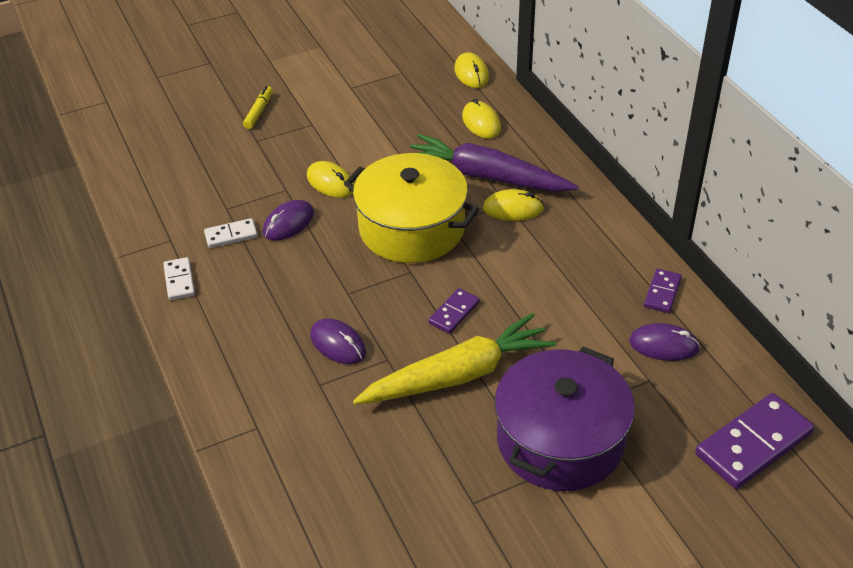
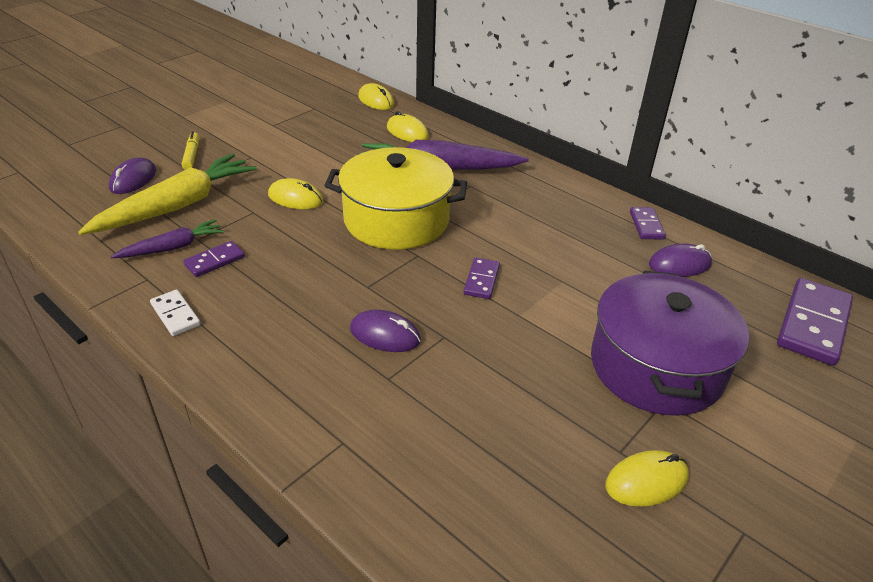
camera: 25 degrees left, 5 degrees down
white domino [204,218,258,248] -> purple domino [183,241,245,277]
purple mouse [263,200,314,241] -> purple mouse moved to [109,157,156,194]
yellow carrot [353,313,557,405] -> yellow carrot moved to [78,153,257,235]
yellow mouse [483,189,544,221] -> yellow mouse moved to [605,450,689,507]
none -> purple carrot [111,219,224,258]

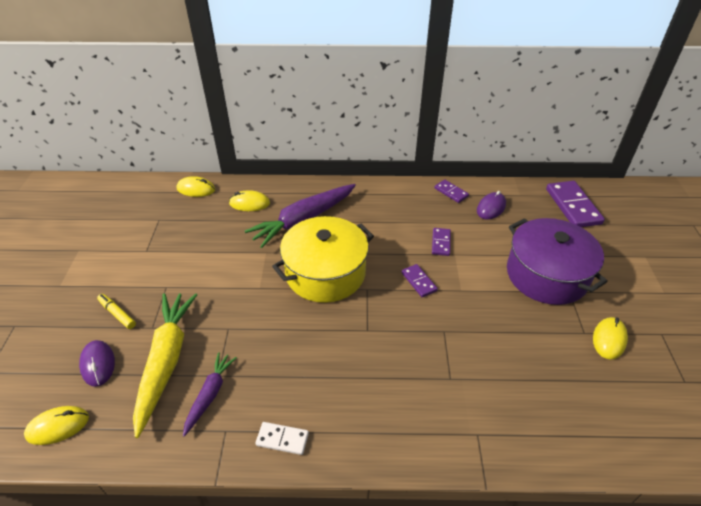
camera: 40 degrees left, 5 degrees up
purple domino [183,241,245,277] -> purple domino moved to [432,228,451,256]
yellow mouse [268,178,323,209] -> yellow mouse moved to [24,406,89,445]
purple mouse [350,309,421,352] -> none

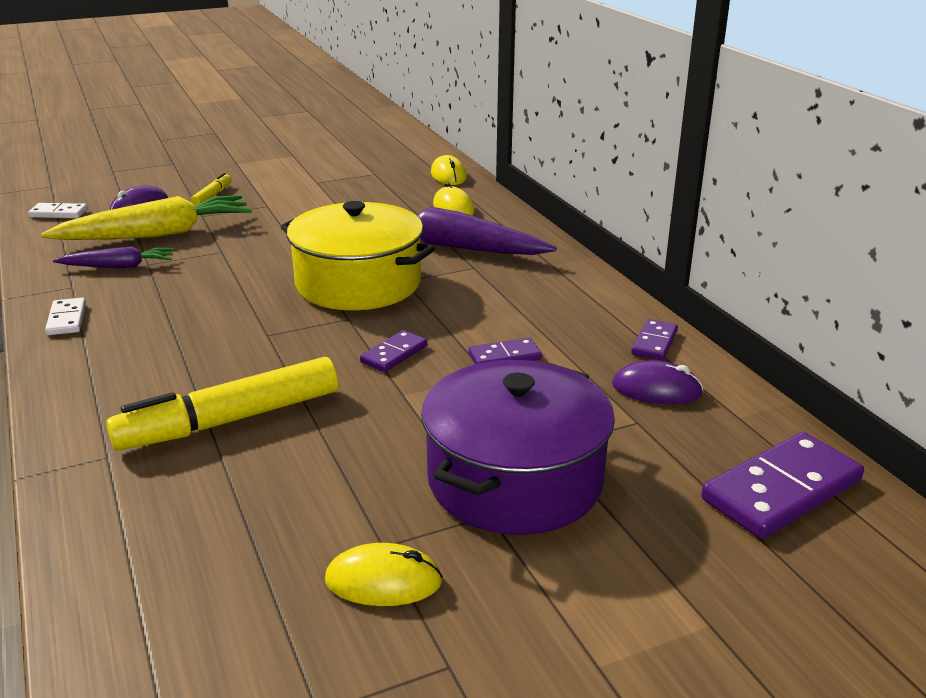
camera: 65 degrees right, 15 degrees down
yellow mouse [24,406,89,445] -> white domino [28,203,87,218]
none -> yellow marker [106,357,338,451]

